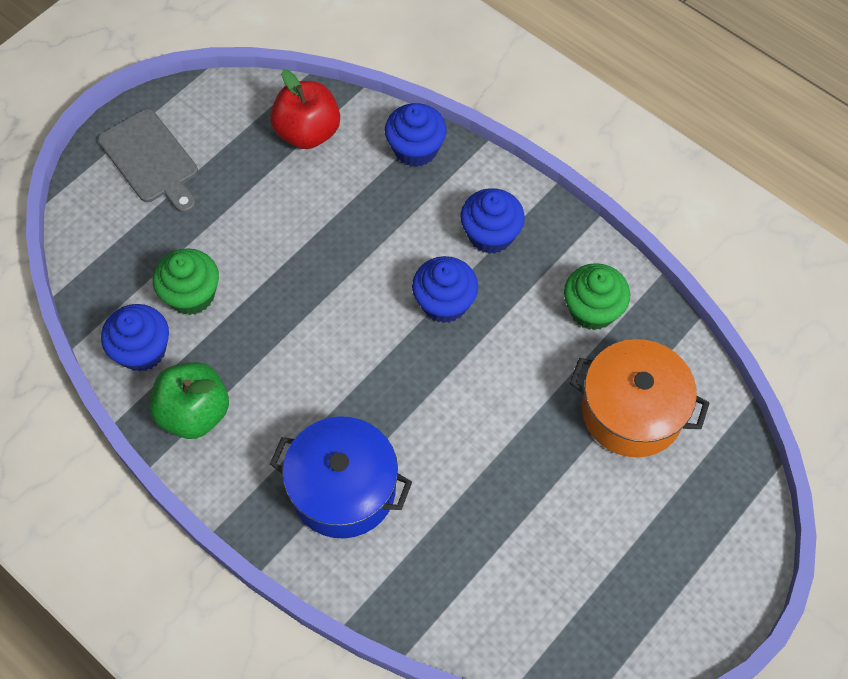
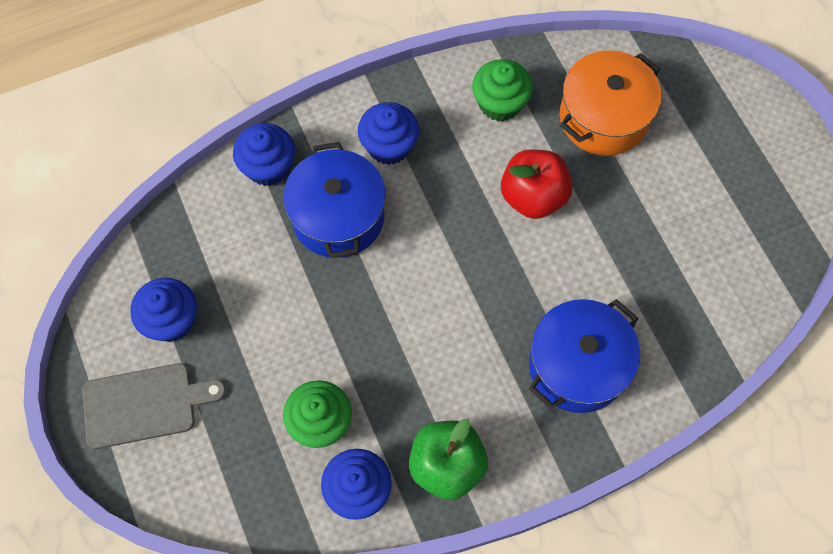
camera: 65 degrees left, 5 degrees up
red apple [270,69,340,149] -> red apple moved to [501,149,573,219]
blue cupcake [412,256,478,323] -> blue cupcake moved to [131,278,197,342]
none -> blue pot [283,142,386,258]

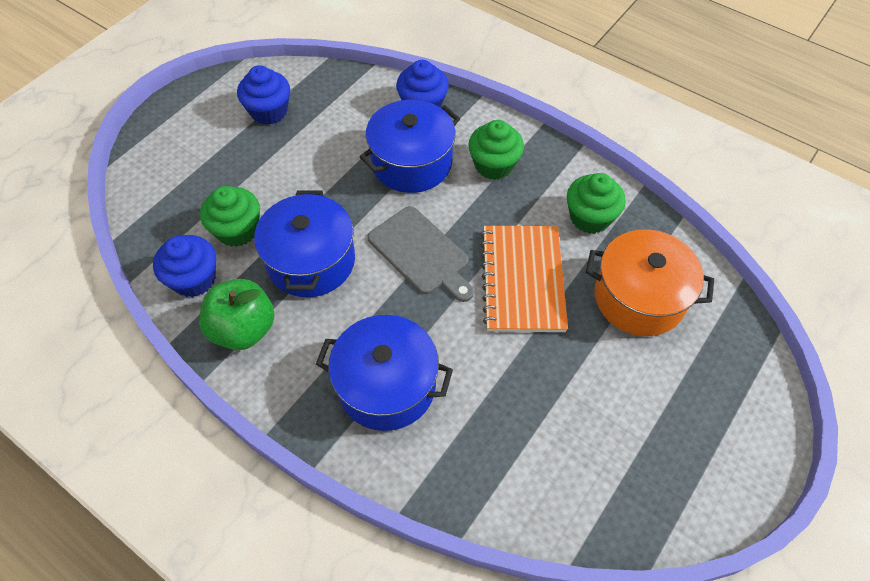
camera: 60 degrees right, 10 degrees down
grey cutting board [82,363,226,449] -> grey cutting board moved to [368,206,474,302]
blue cupcake [358,102,419,165] -> green cupcake [468,120,524,180]
red apple [501,149,573,219] -> orange notebook [481,226,568,332]
none -> blue pot [254,190,355,297]

